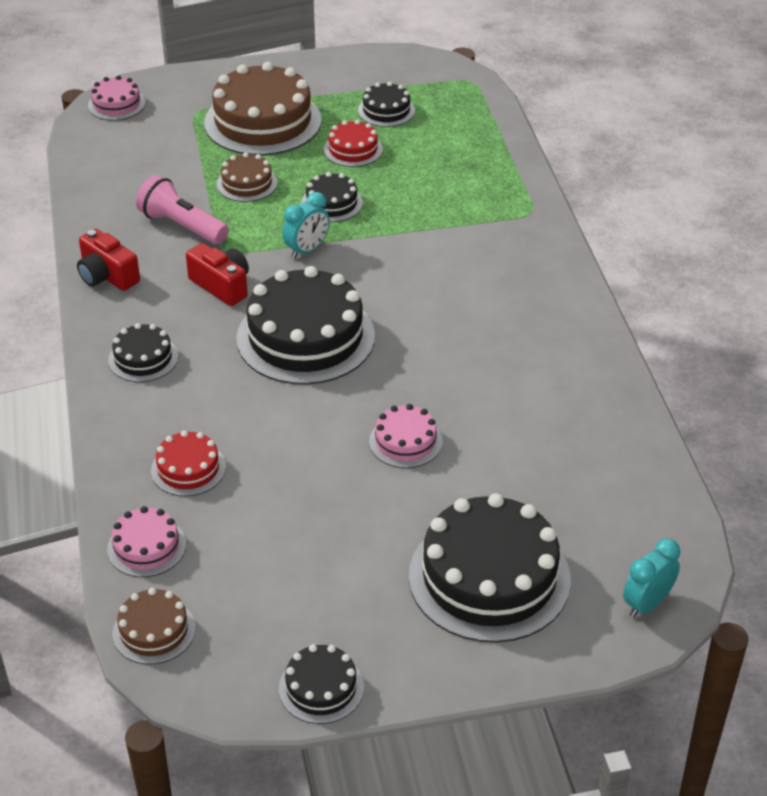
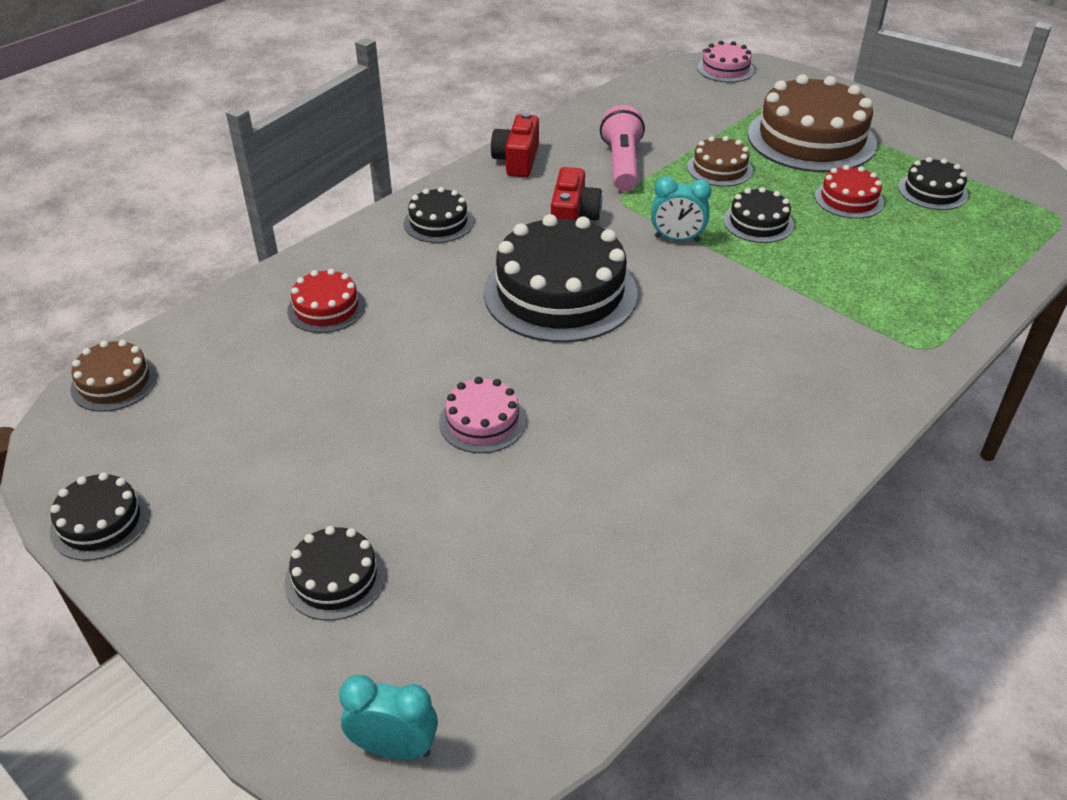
camera: 55 degrees right, 0 degrees up
pink cake [107,506,186,577] -> none
black cake [409,493,571,643] -> black cake [285,526,386,621], size x0.49

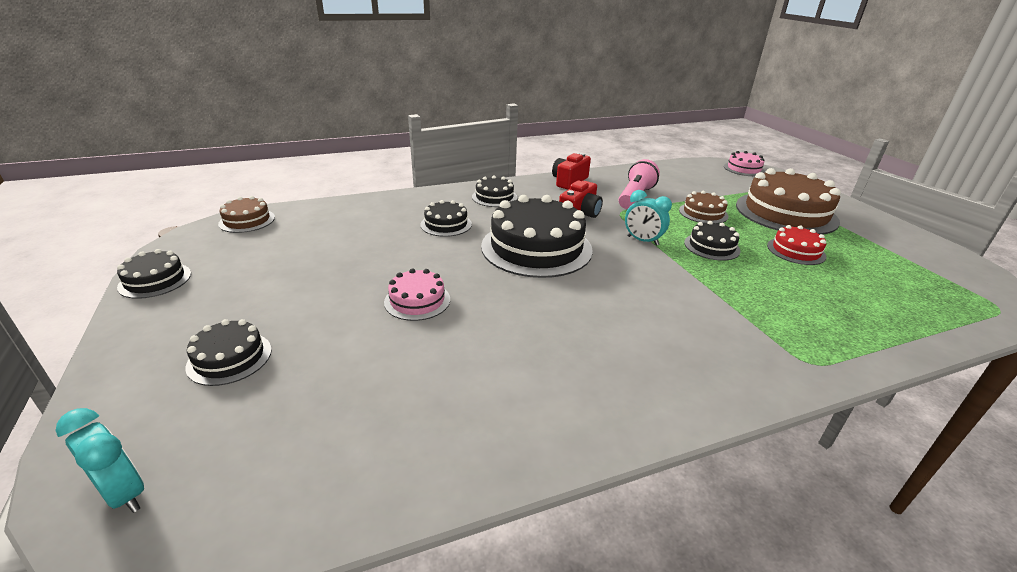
camera: 25 degrees right, 10 degrees down
red cake [287,269,365,333] -> none
black cake [898,157,968,210] -> black cake moved to [421,200,472,237]

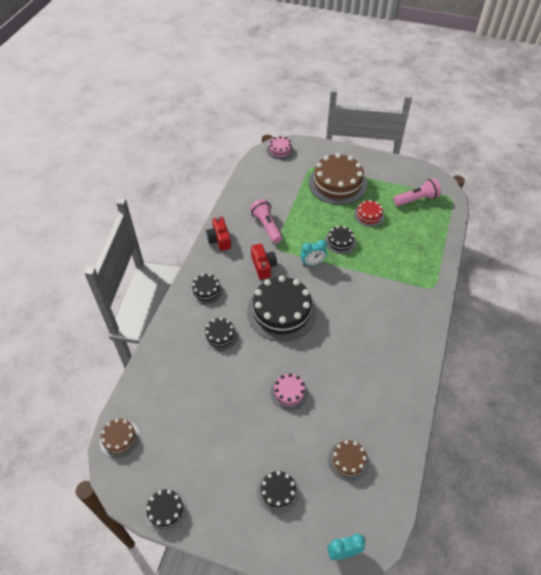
camera: 50 degrees left, 20 degrees up
brown cake [679,191,729,224] -> brown cake moved to [328,440,369,481]
none -> pink flashlight [393,178,441,206]

